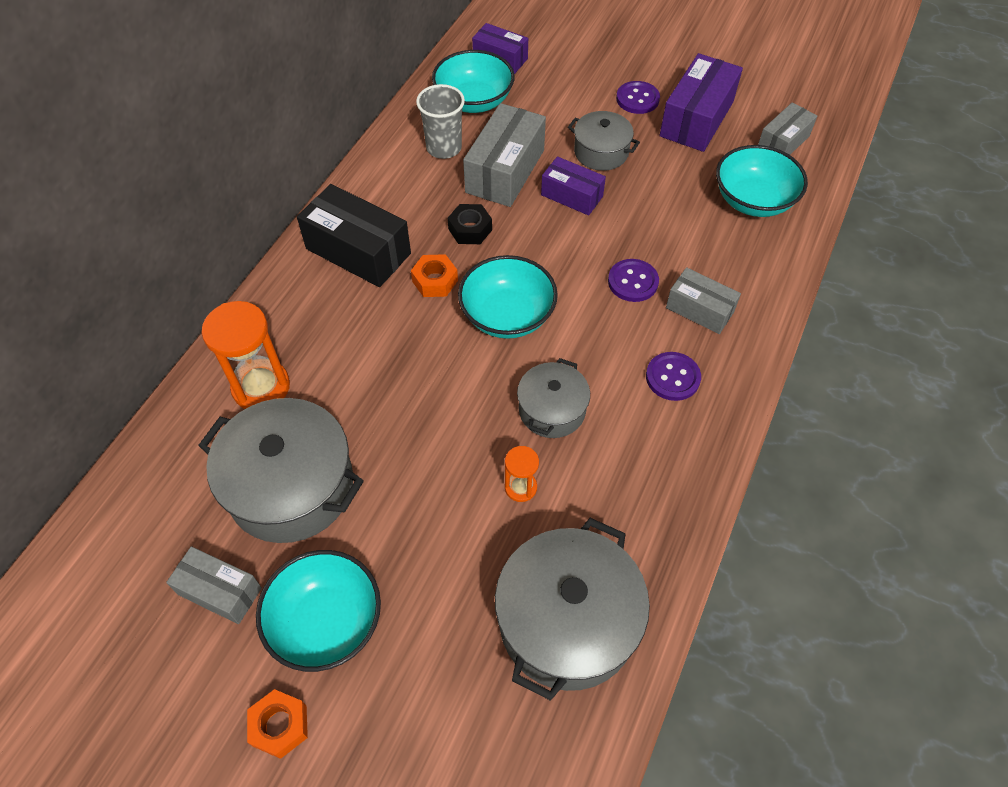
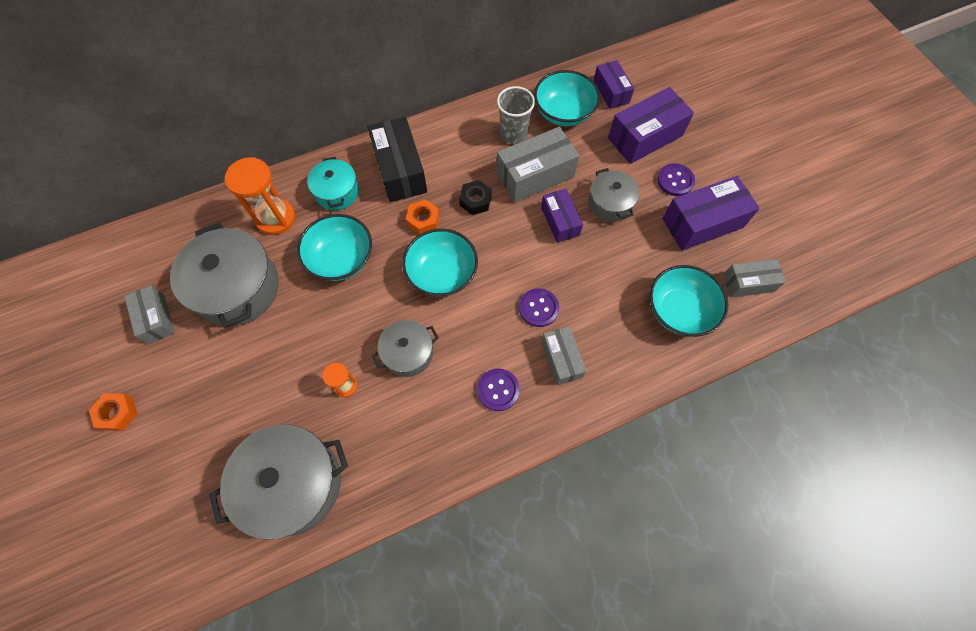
camera: 40 degrees right, 10 degrees up
turquoise bowl [256,550,381,672] -> turquoise bowl moved to [297,214,372,281]
none -> turquoise pot [307,157,359,210]
none -> purple box [608,87,694,164]

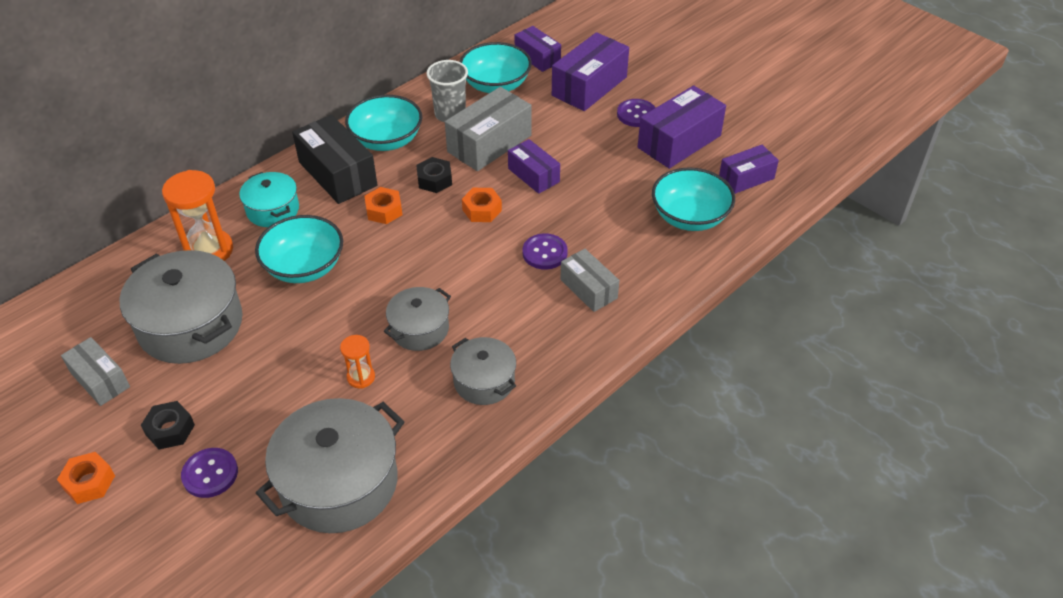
camera: 20 degrees left, 20 degrees down
turquoise bowl [402,229,478,297] -> turquoise bowl moved to [345,95,422,151]
purple button [477,369,520,411] -> purple button moved to [181,448,238,498]
grey pot [588,168,640,222] -> grey pot moved to [450,337,516,405]
grey box [723,259,786,297] -> purple box [719,145,779,194]
none -> black nut [141,401,195,450]
none -> orange nut [462,188,502,222]

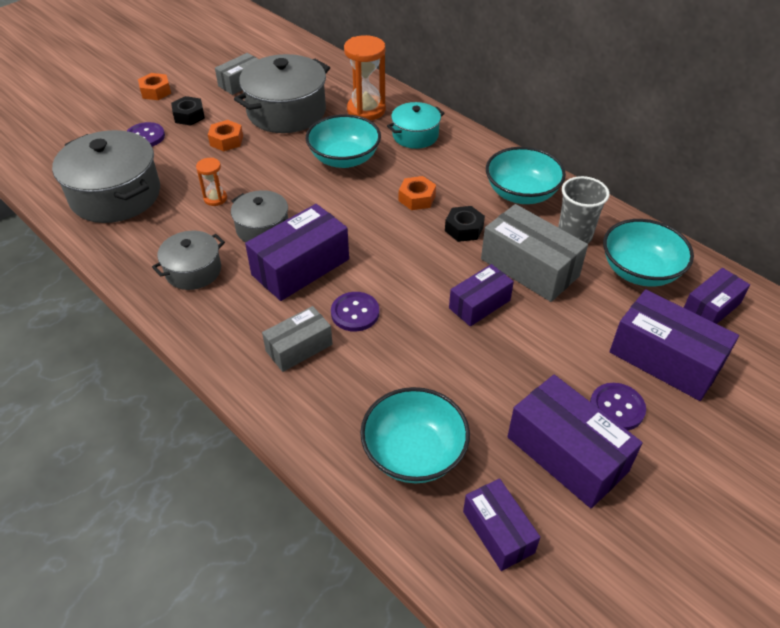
camera: 90 degrees right, 0 degrees up
black box [292,115,377,204] -> none
orange nut [462,188,502,222] -> orange nut moved to [208,120,243,151]
none -> purple box [245,204,349,301]

